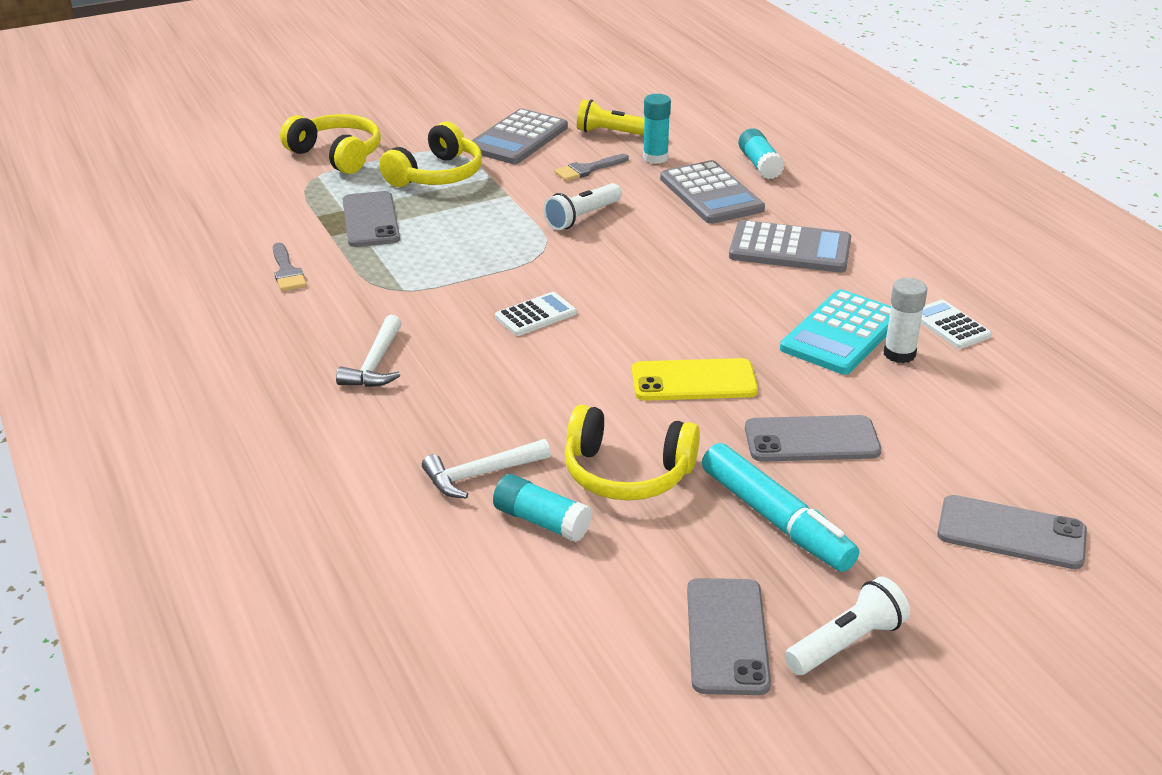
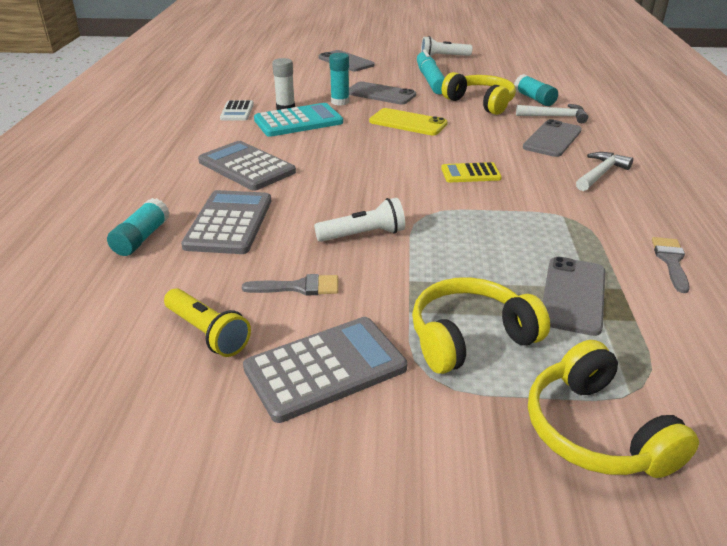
camera: 150 degrees left, 0 degrees up
white calculator [495,292,577,336] -> yellow calculator [441,162,502,182]
turquoise glue stick [643,94,671,164] -> turquoise glue stick moved to [329,53,349,105]
grey phone [687,578,771,695] -> grey phone moved to [523,119,582,157]

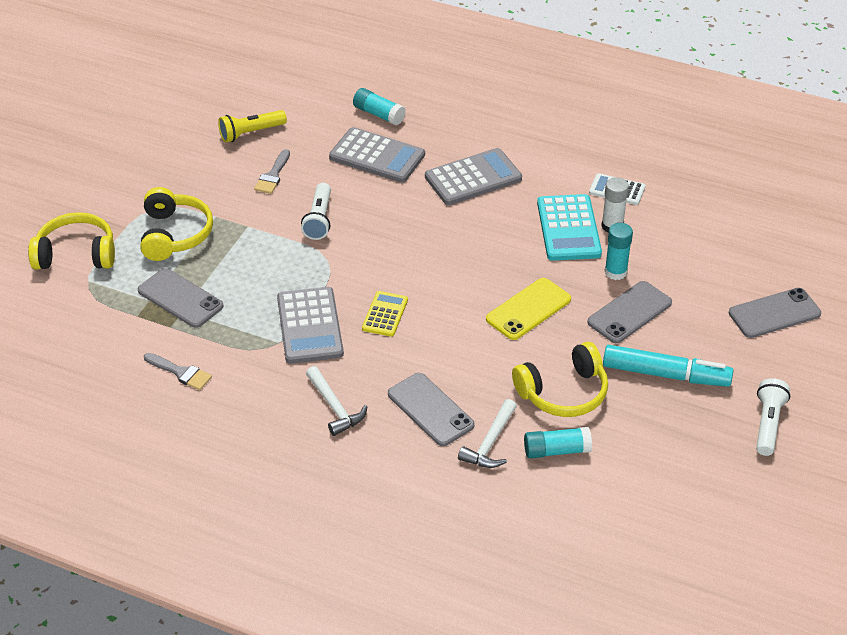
camera: 110 degrees right, 10 degrees up
grey calculator [243,317,407,423] -> grey calculator moved to [277,287,344,364]

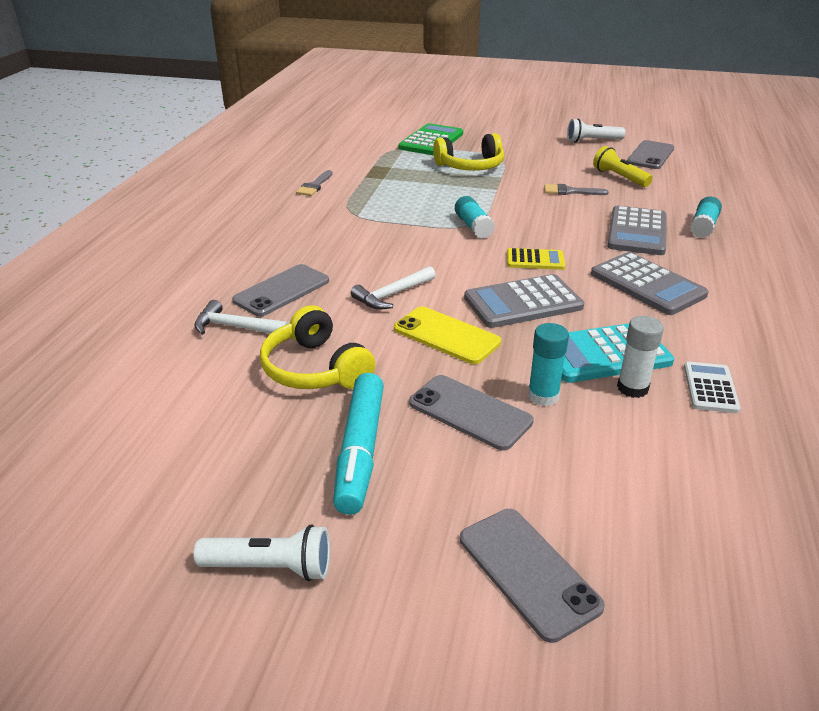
camera: 80 degrees right, 10 degrees down
yellow headphones [28,212,115,270] -> green calculator [398,123,463,155]
grey phone [138,268,224,328] -> grey phone moved to [627,140,674,169]
grey calculator [277,287,344,364] -> grey calculator moved to [464,274,584,328]
white flashlight [301,183,331,240] -> white flashlight moved to [567,118,626,142]
white hammer [306,366,367,436] -> white hammer moved to [351,266,436,309]
yellow calculator [362,291,408,337] -> yellow calculator moved to [507,248,565,270]
turquoise glue stick [524,427,592,459] -> turquoise glue stick moved to [455,196,495,239]

